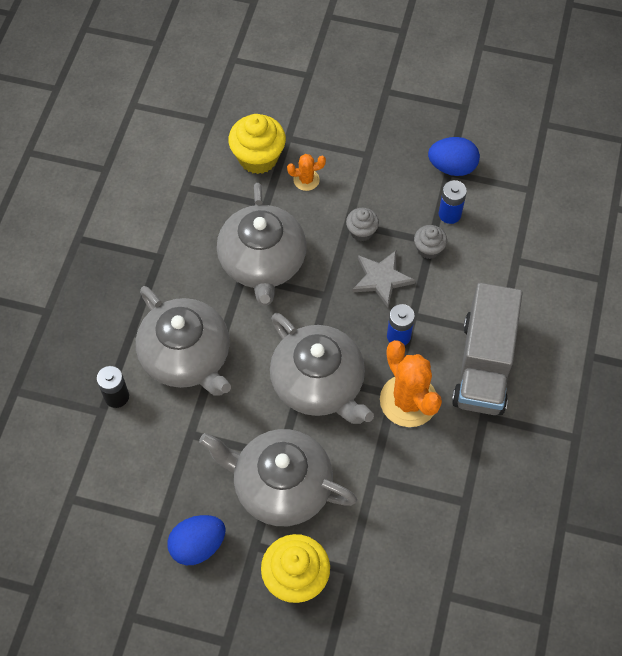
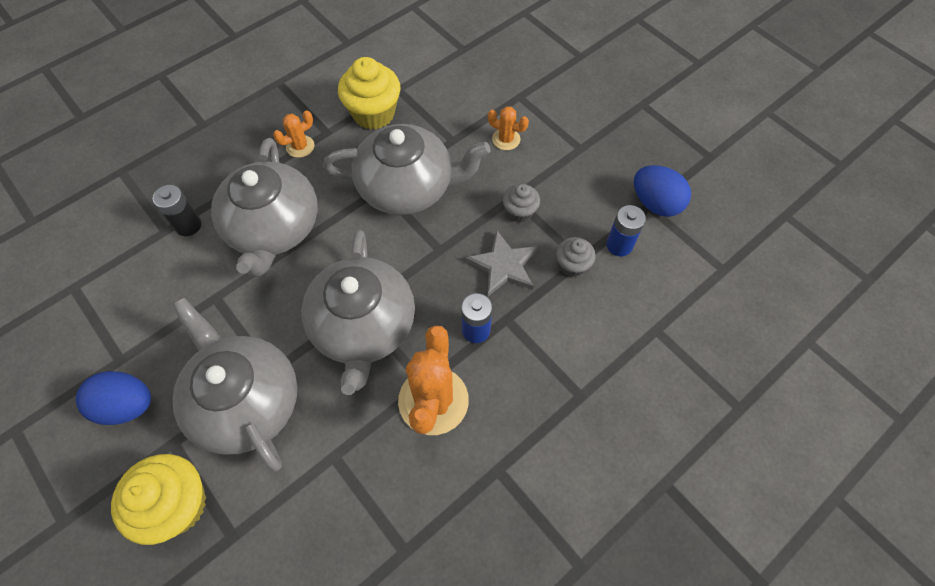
camera: 35 degrees right, 0 degrees up
grey teapot [217,183,307,305] -> grey teapot turned 120 degrees counterclockwise [323,124,490,215]
yellow cupcake [228,114,286,174] -> yellow cupcake moved to [338,57,401,130]
grey truck [452,283,522,415] -> none
none -> orange cactus [273,110,315,158]

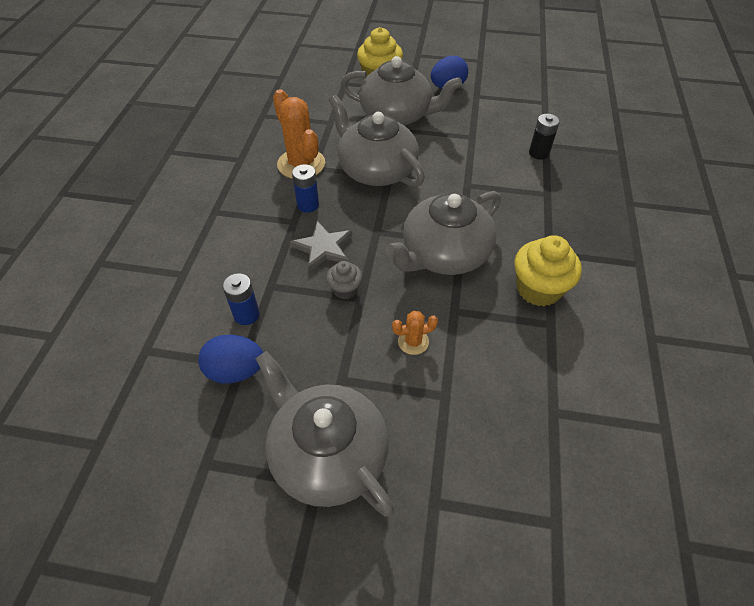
camera: 140 degrees right, 10 degrees down
grey teapot [211,138,318,276] -> grey teapot moved to [256,351,395,517]
orange cactus [273,110,315,158] -> none
grey cupcake [556,237,595,277] -> none

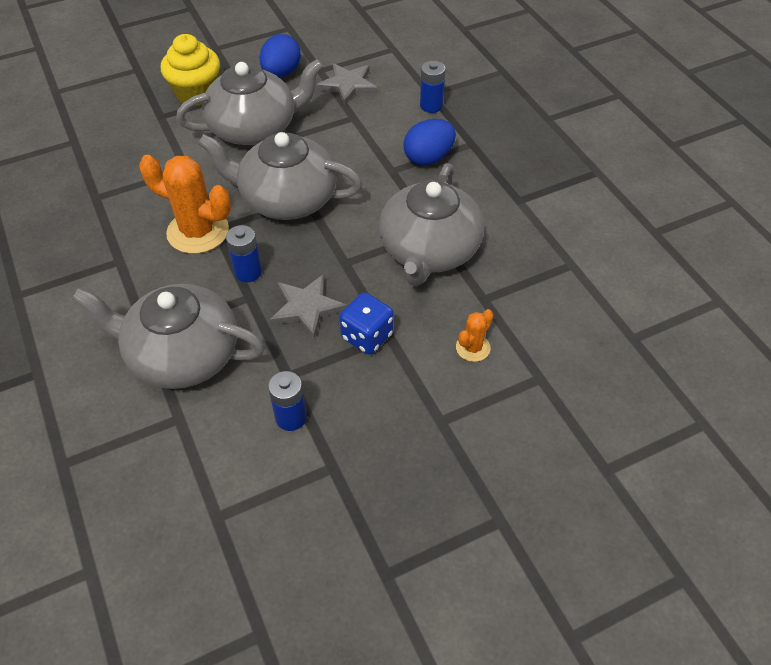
camera: 35 degrees left, 0 degrees up
blue egg [198,335,264,384] -> blue egg moved to [403,119,456,165]
grey teapot [256,351,395,517] -> grey teapot moved to [72,284,265,389]
grey cupcake [326,261,363,300] -> blue dice [339,292,394,355]
yellow cupcake [514,235,582,307] -> none
black battery [529,114,560,160] -> blue battery [420,61,446,113]
none -> grey star [316,63,378,105]

